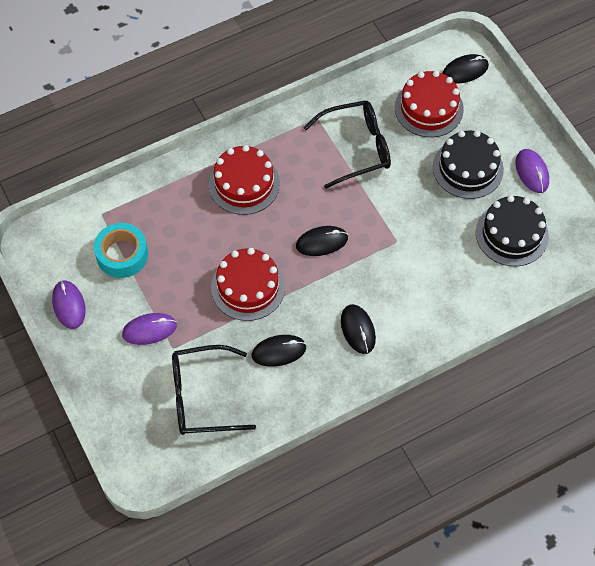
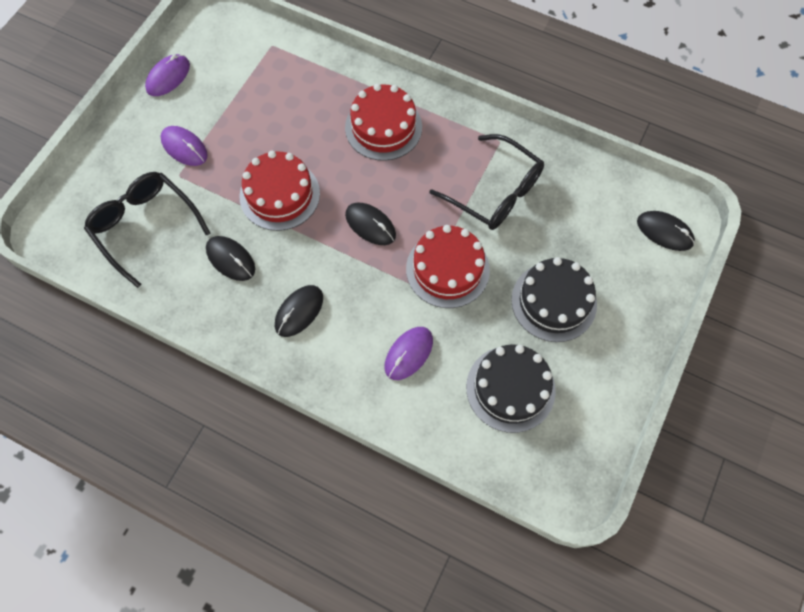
camera: 55 degrees right, 5 degrees up
turquoise tape [94,223,148,278] -> none
red cake [395,71,464,137] -> red cake moved to [406,225,490,308]
purple mouse [516,149,549,193] -> purple mouse moved to [384,327,433,380]

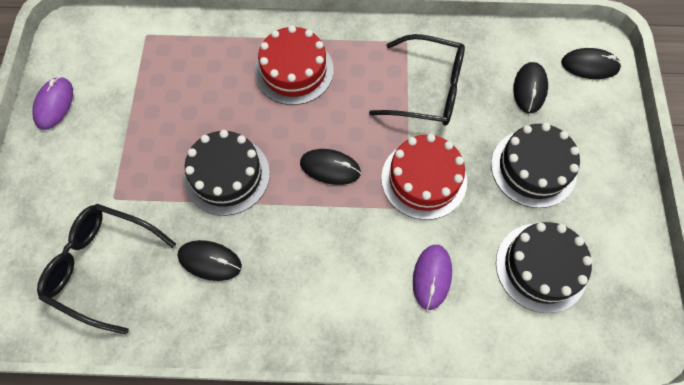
camera: 25 degrees left, 0 degrees up
purple mouse [160,126,208,166] -> none
red cake [240,151,320,231] -> black cake [184,130,270,216]
black mouse [275,285,323,337] -> black mouse moved to [513,62,548,113]

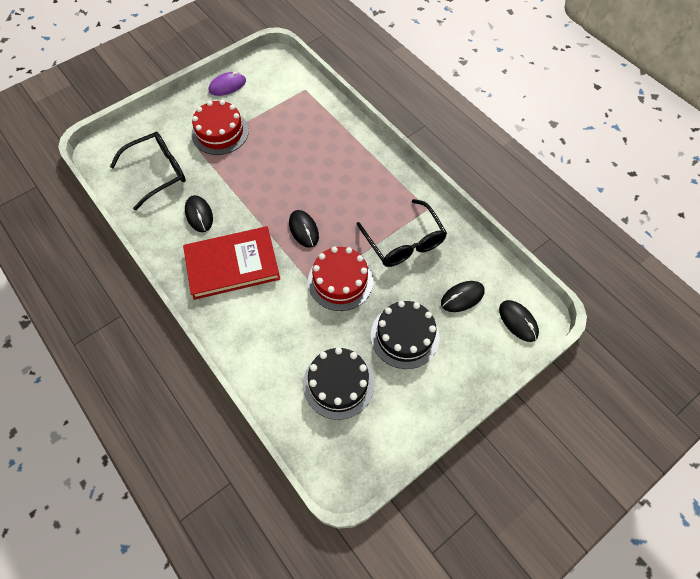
camera: 50 degrees right, 5 degrees down
black glasses [37,204,176,335] -> black glasses turned 75 degrees clockwise [110,132,186,210]
black cake [184,130,270,216] -> none
red cake [255,25,333,105] -> red cake moved to [192,100,249,155]
purple mouse [413,245,452,310] -> none
none -> red book [183,226,280,300]

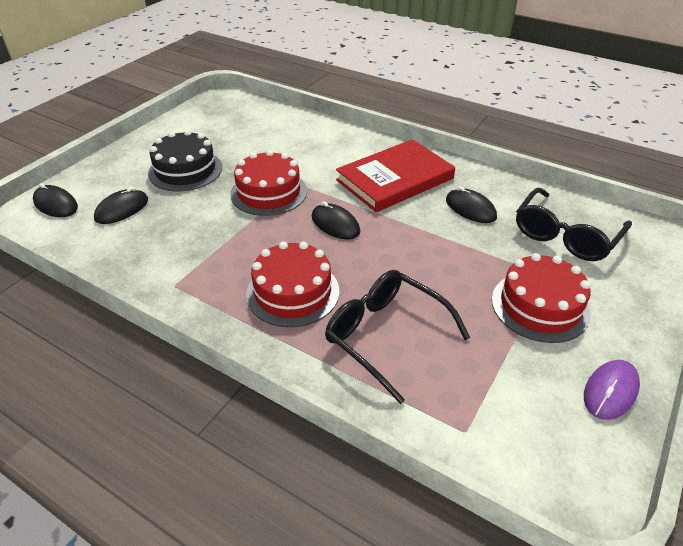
camera: 160 degrees right, 20 degrees down
black cake [303,347,375,420] -> none
black glasses [356,199,447,267] -> black glasses moved to [325,270,470,404]
none -> red cake [246,241,340,327]

